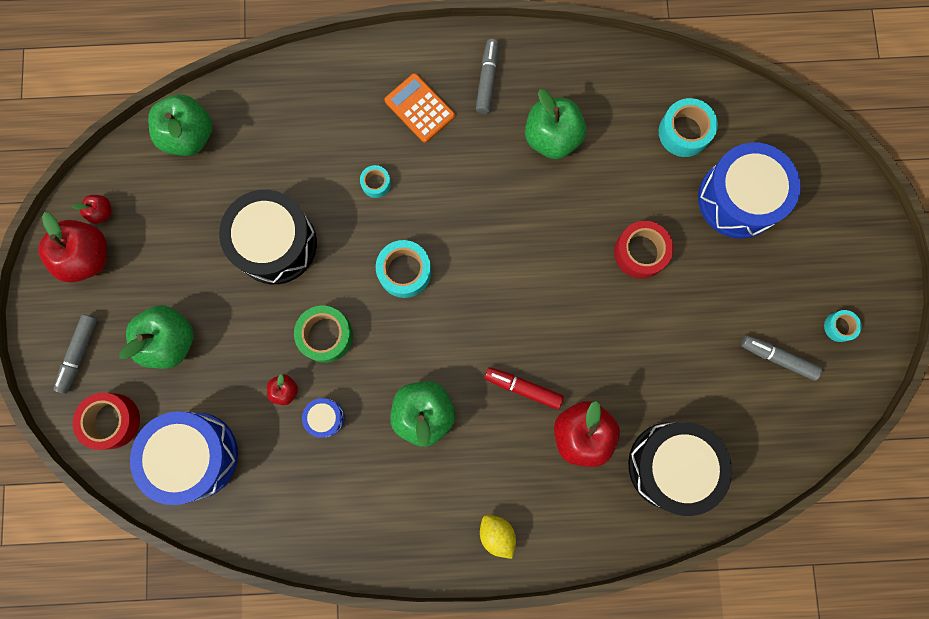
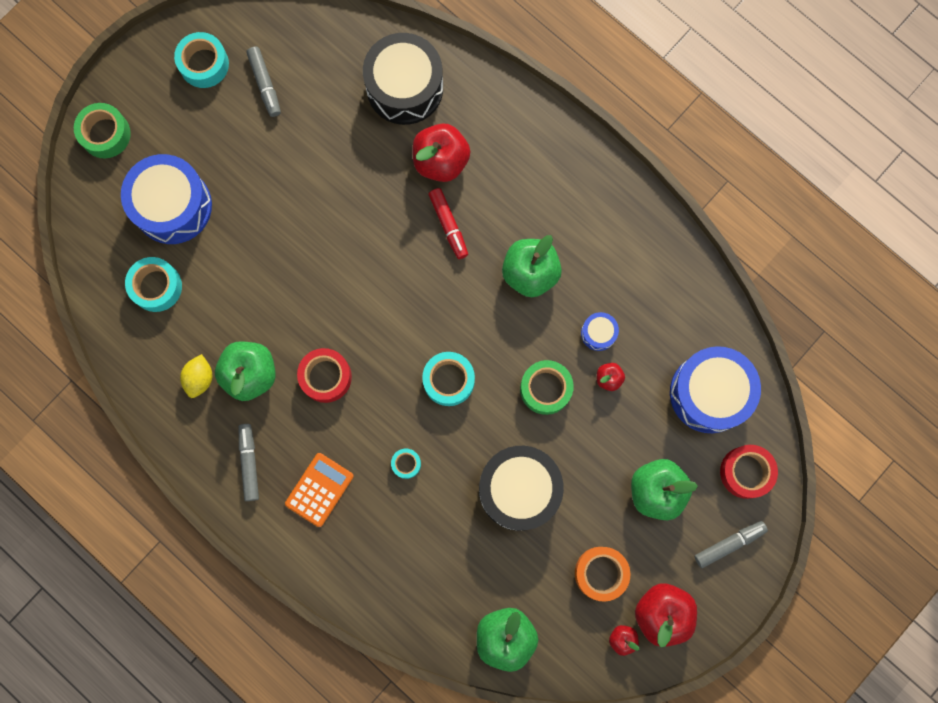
camera: 135 degrees left, 0 degrees up
orange calculator [384,73,455,143] -> orange calculator turned 150 degrees counterclockwise [285,453,354,527]
grey marker [476,39,499,114] -> grey marker turned 120 degrees clockwise [239,424,259,501]
yellow lemon [480,515,516,559] -> yellow lemon moved to [180,354,212,398]
red tape [614,221,673,279] -> red tape moved to [297,348,352,403]
turquoise tape [824,310,861,342] -> turquoise tape [174,32,229,88], size x1.77
none -> green tape [74,103,131,158]
none -> orange tape [575,547,631,602]

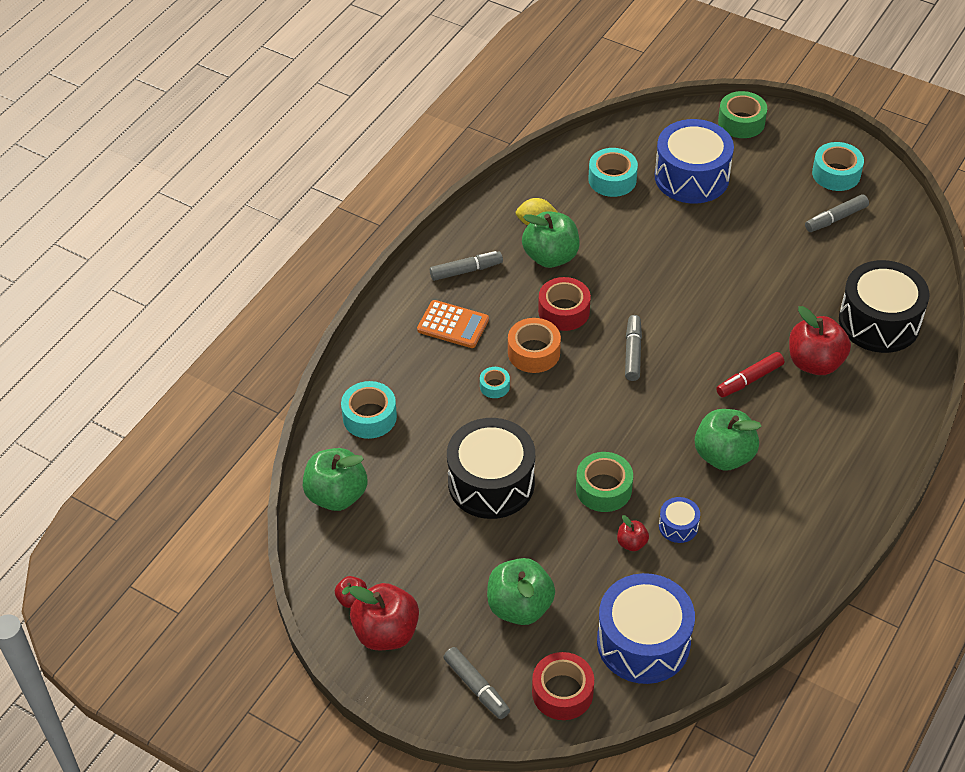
camera: 80 degrees right, 30 degrees down
turquoise tape [422,352,475,406] -> turquoise tape moved to [341,381,397,439]
orange tape [575,547,631,602] -> orange tape moved to [508,318,561,373]
none -> grey marker [625,315,642,381]

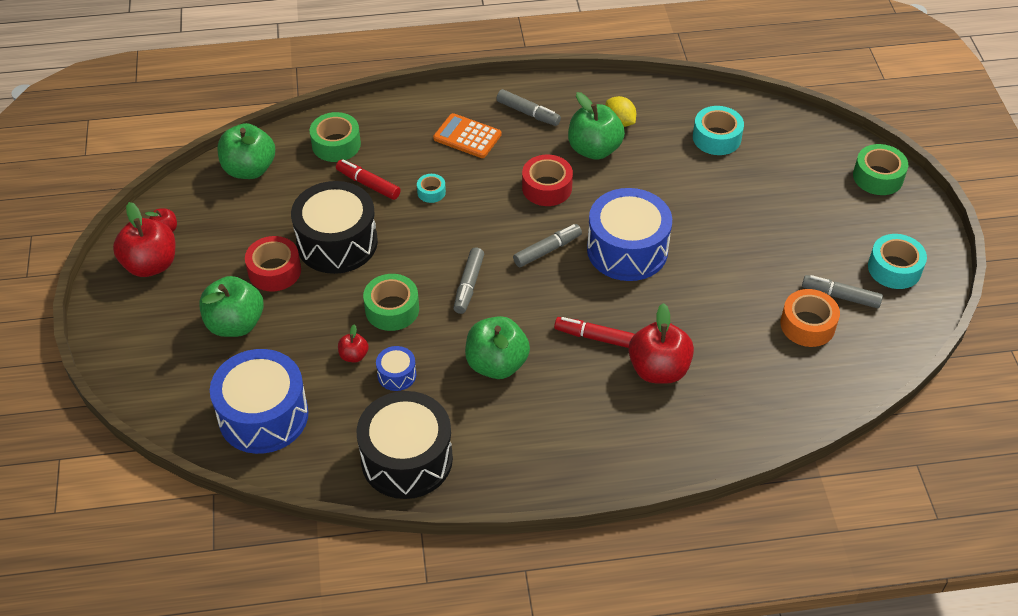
camera: 50 degrees right, 0 degrees up
turquoise tape [341,381,397,439] -> green tape [309,112,361,162]
orange calculator [417,300,489,348] -> orange calculator turned 135 degrees clockwise [433,113,501,158]
grey marker [443,647,510,719] -> grey marker moved to [453,247,484,314]
orange tape [508,318,561,373] -> orange tape moved to [780,289,840,347]
red tape [532,652,594,720] -> red tape moved to [245,236,301,291]
blue drum [655,119,734,203] -> blue drum moved to [587,188,672,281]
black drum [839,260,929,353] -> black drum moved to [357,391,453,499]
none -> red marker [336,159,401,200]

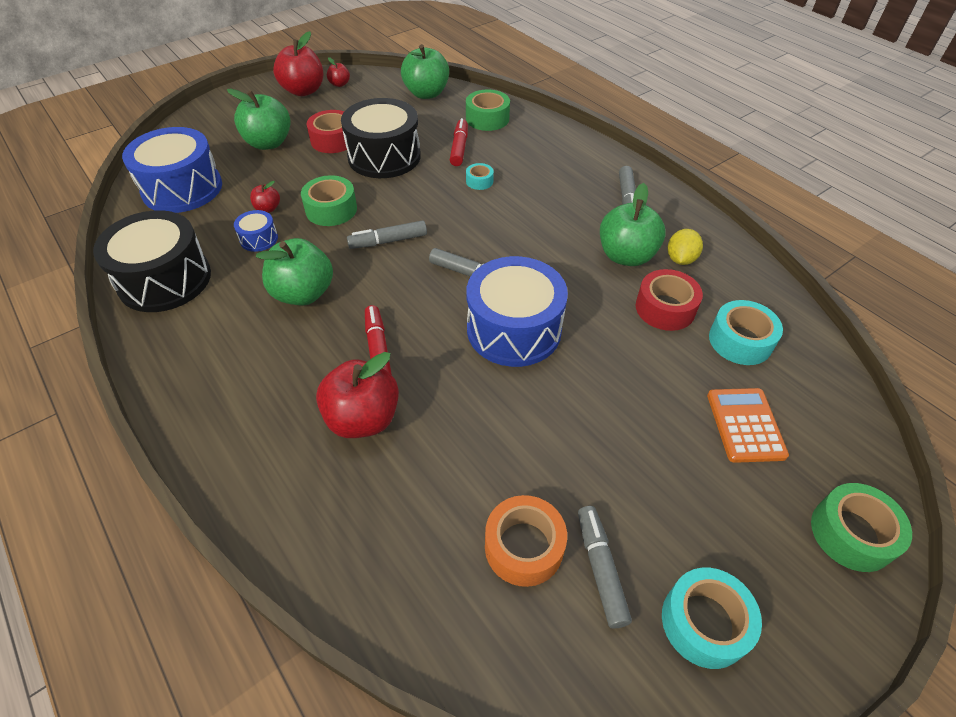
camera: 60 degrees right, 0 degrees up
orange calculator [433,113,501,158] -> orange calculator moved to [707,388,789,463]
red tape [522,155,573,206] -> red tape moved to [636,269,703,331]

